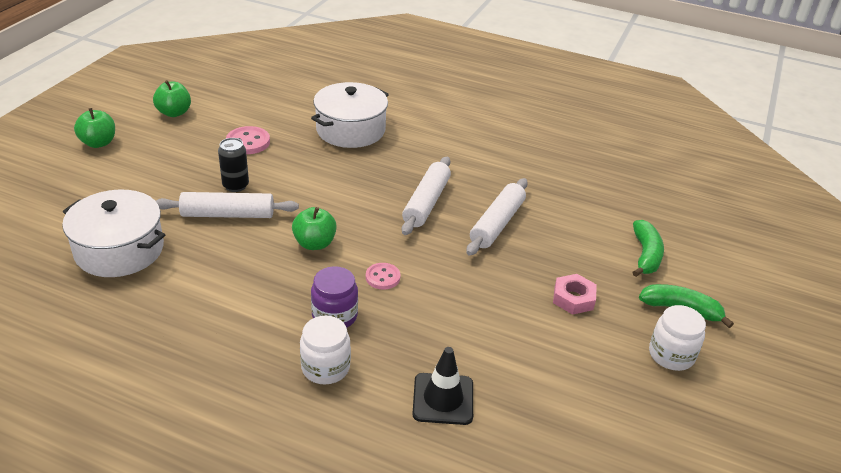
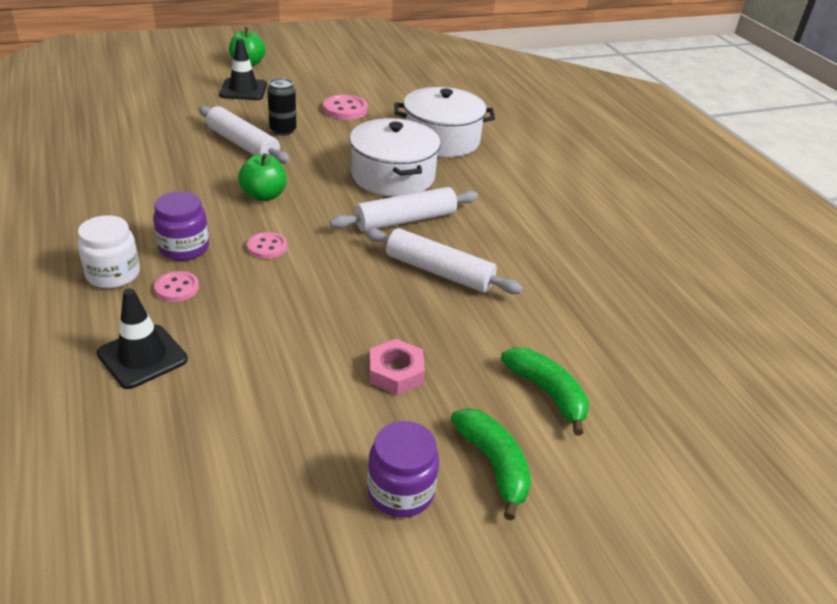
camera: 45 degrees right, 0 degrees up
white pot [62,190,165,277] -> white pot moved to [350,118,441,197]
green apple [153,80,191,117] -> none
white rolling pin [466,178,528,256] -> white rolling pin turned 45 degrees clockwise [364,228,522,294]
green banana [633,220,664,277] -> green banana turned 90 degrees counterclockwise [501,347,589,436]
white jar [649,305,706,371] -> purple jar [367,421,439,518]
none -> pink button [154,271,199,302]
none -> black traffic cone [219,39,267,100]

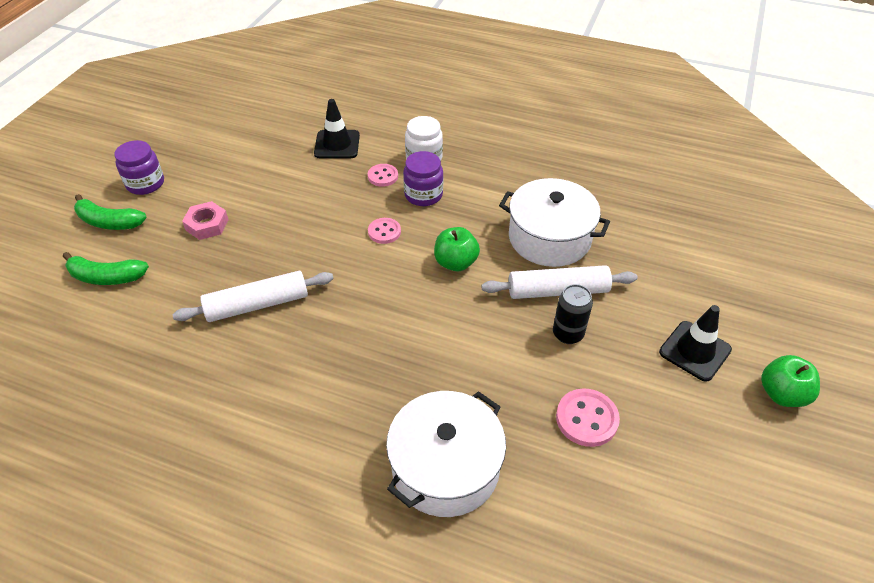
camera: 135 degrees right, 10 degrees up
white rolling pin [330,187,478,232] -> none
white pot [350,118,441,197] -> white pot moved to [499,178,610,267]

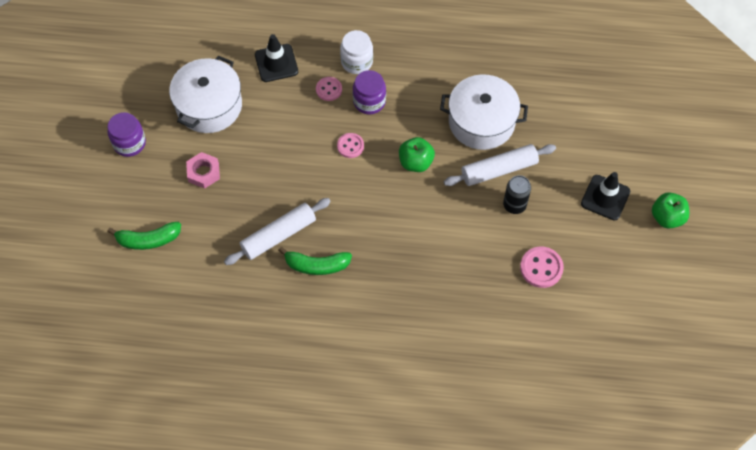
camera: 15 degrees left, 15 degrees up
green banana [74,194,147,230] -> green banana moved to [278,247,352,275]
white pot [386,391,506,517] -> white pot moved to [169,56,242,133]

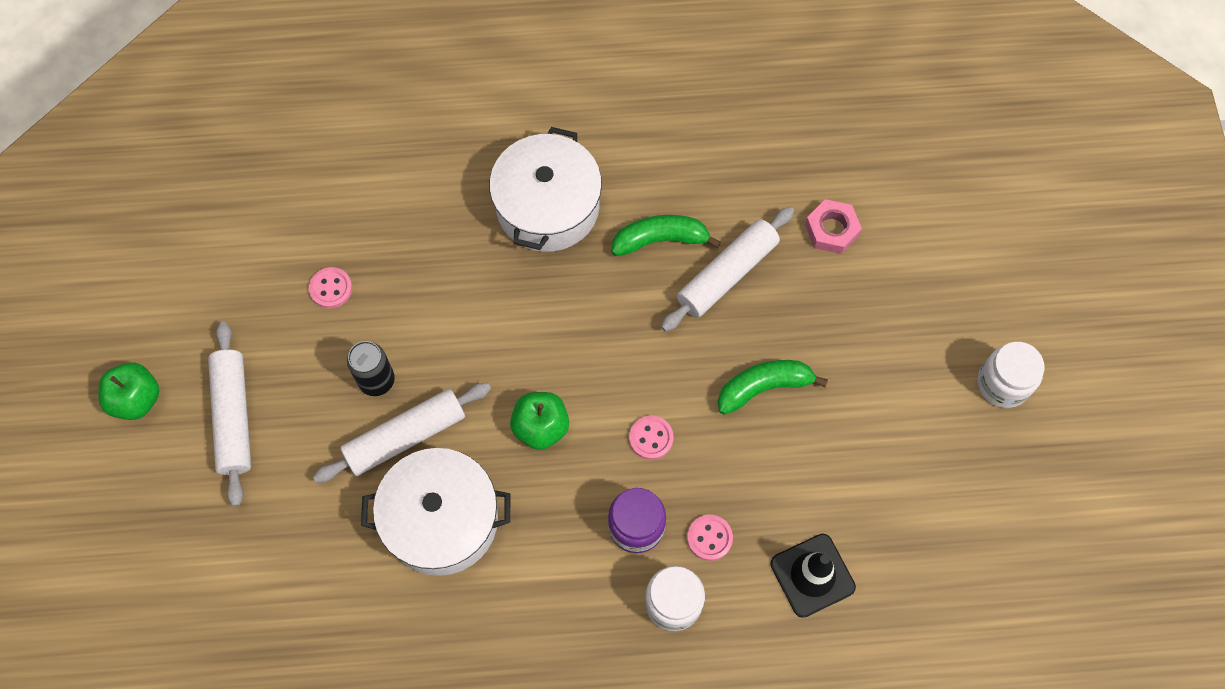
camera: 170 degrees right, 5 degrees up
purple jar [108,112,146,157] -> white jar [978,342,1045,408]
green banana [108,222,181,250] -> green banana moved to [718,360,828,415]
white pot [169,56,242,133] -> white pot moved to [489,127,602,252]
pink nut [186,152,220,189] -> pink nut moved to [805,199,862,254]
pink button [520,247,564,288] -> pink button [309,267,352,308], size x0.67
black traffic cone [581,172,630,220] -> white rolling pin [208,322,251,507]

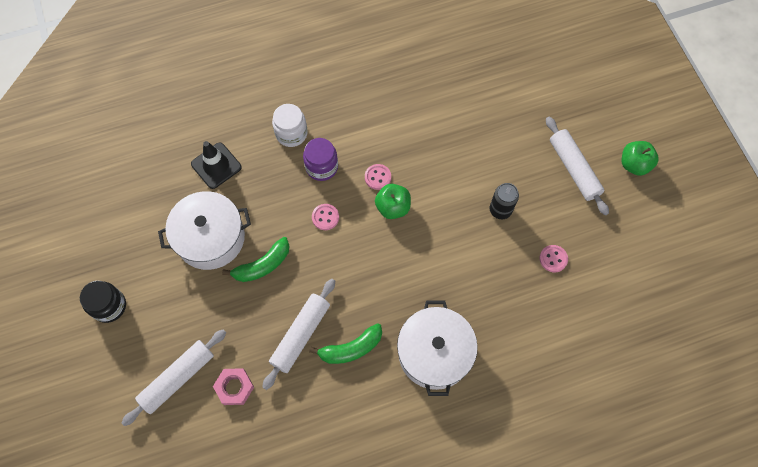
camera: 165 degrees right, 0 degrees up
white rolling pin [313,383,491,483] -> white rolling pin moved to [121,330,226,426]
white pot [361,448,510,576] -> white pot moved to [158,191,251,270]
pink button [687,515,733,561] -> pink button moved to [365,164,391,190]
white jar [978,342,1045,408] -> black jar [80,281,126,323]

